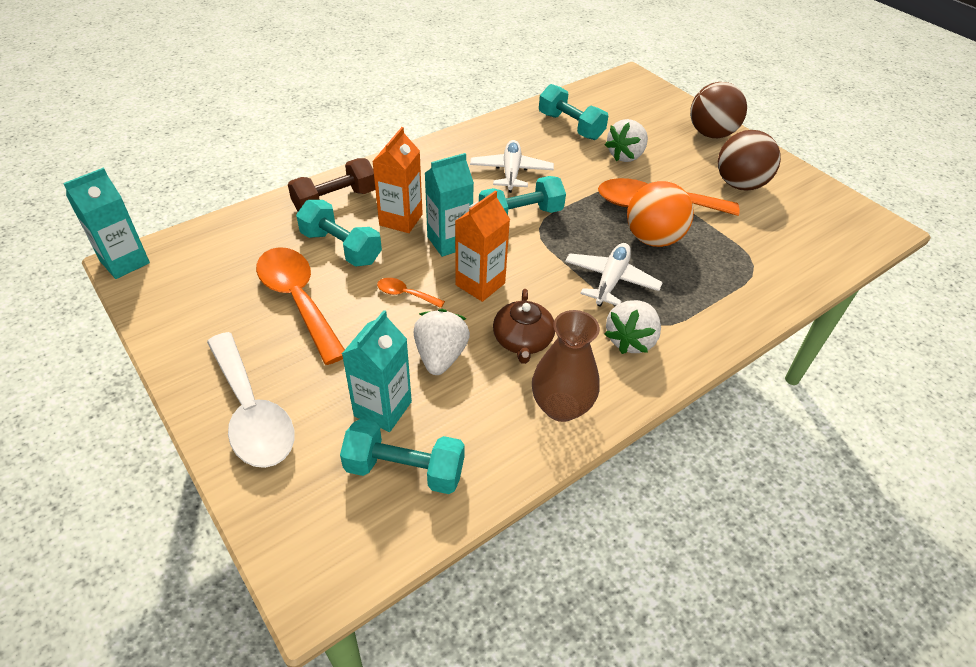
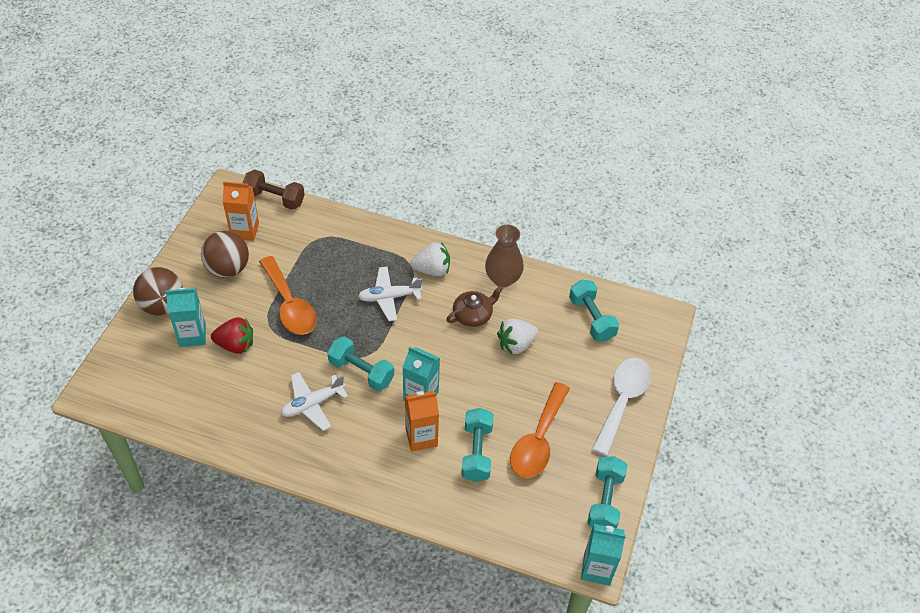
camera: 125 degrees left, 5 degrees up
brown dumbbell [288,158,375,211] -> brown dumbbell moved to [243,170,305,210]
turquoise carton [342,310,412,432] -> turquoise carton moved to [165,288,206,347]
orange spoon [377,278,445,308] -> none
orange carton [455,191,510,302] -> orange carton moved to [223,181,259,241]
turquoise dumbbell [539,84,608,140] -> turquoise dumbbell moved to [587,456,627,528]
white strawberry [605,119,648,162] -> red strawberry [211,317,253,354]
orange ball [627,181,694,247] -> none

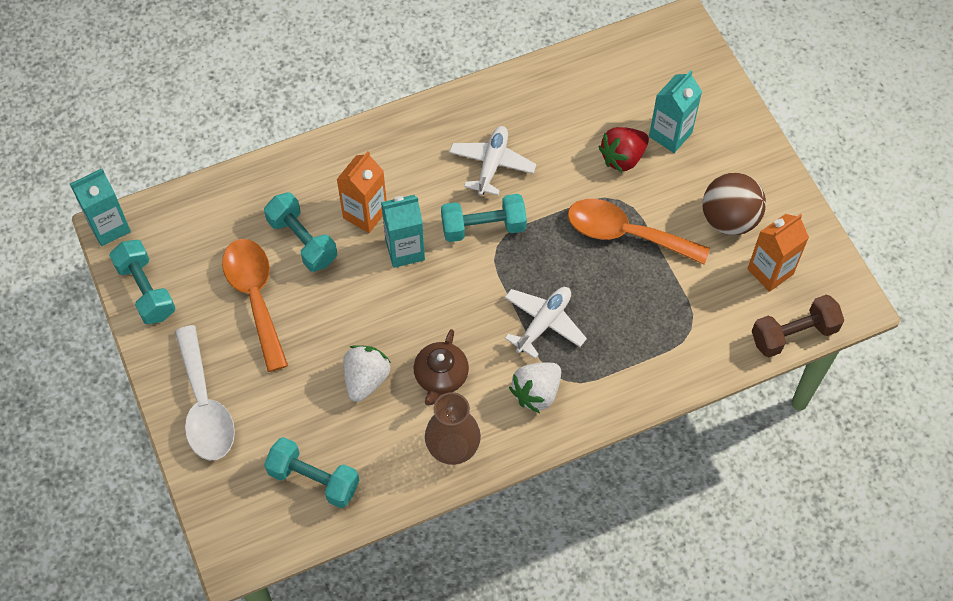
camera: 140 degrees right, 10 degrees up
brown ball [133,267,183,315] -> none

